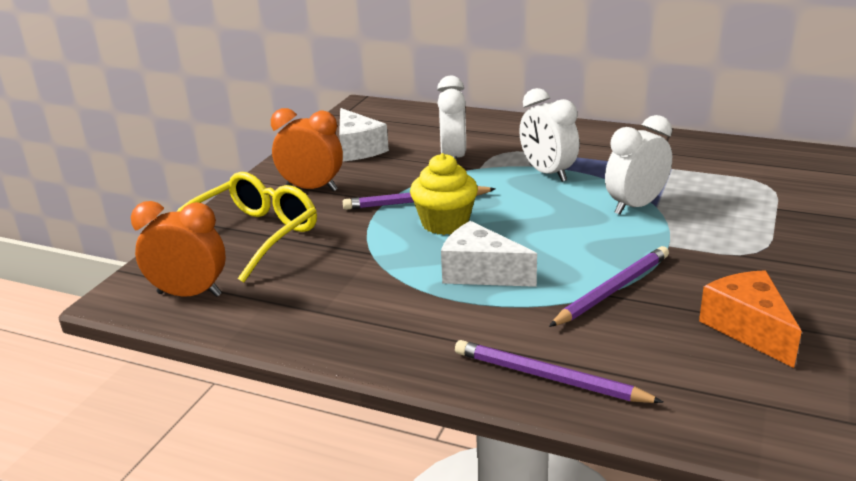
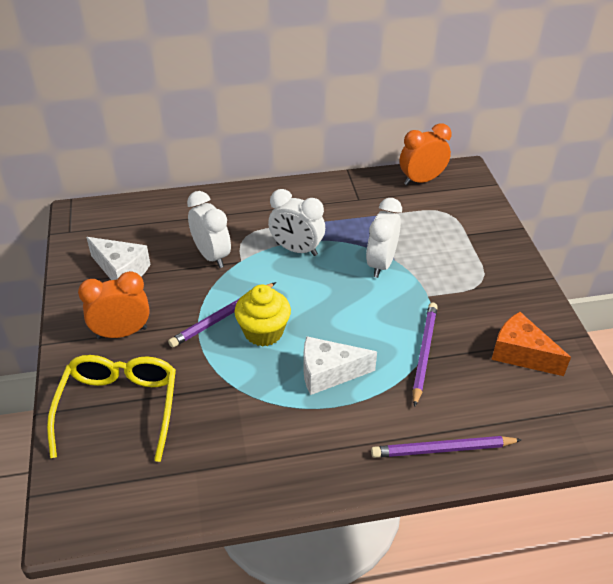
camera: 35 degrees left, 15 degrees up
orange clock [131,201,226,297] -> orange clock moved to [400,123,451,185]

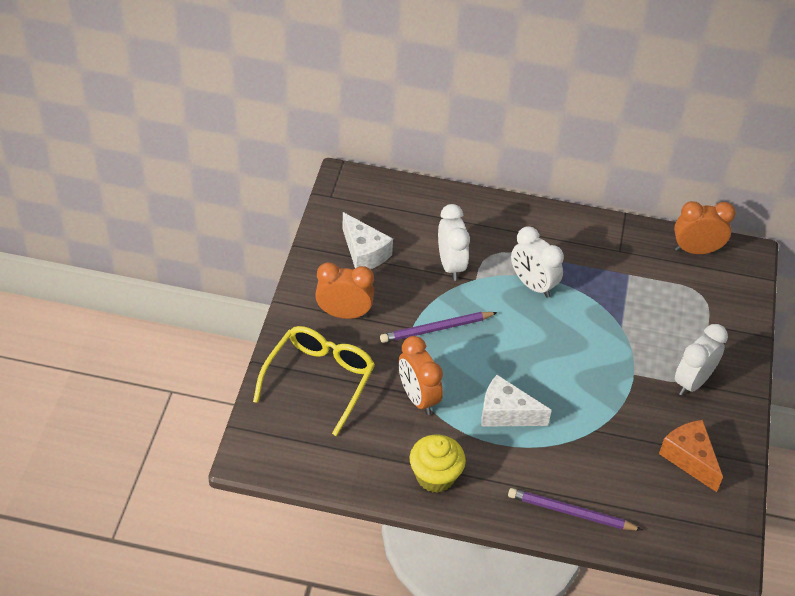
camera: 20 degrees right, 5 degrees up
yellow cupcake [234,285,291,347] -> yellow cupcake moved to [410,435,466,493]
white clock [366,198,402,278] -> white clock moved to [675,324,728,396]
purple pencil [412,303,438,407] -> none
none -> orange clock [399,336,443,415]

